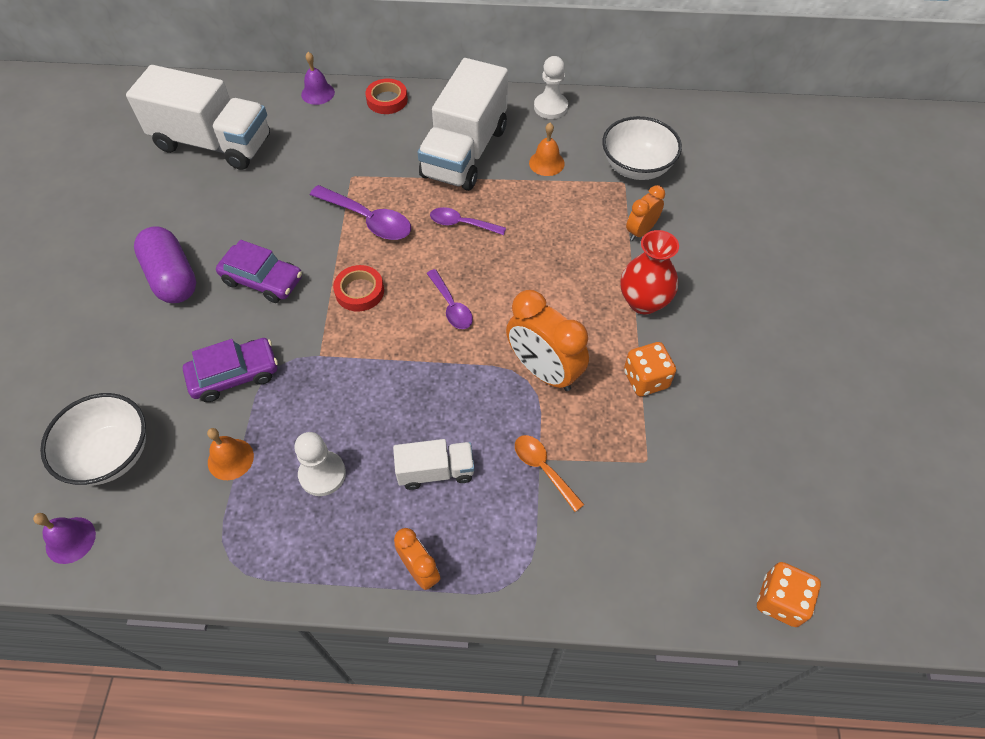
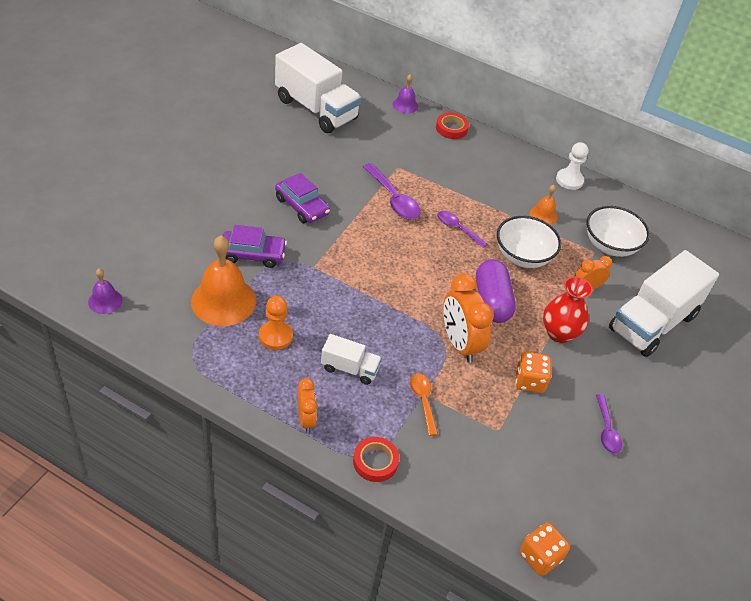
camera: 20 degrees right, 10 degrees down
white bowl [40,393,146,485] -> white bowl moved to [497,216,561,268]
purple capsule [134,226,196,303] -> purple capsule moved to [476,259,516,323]
orange bell [207,428,254,480] -> orange bell [191,236,256,326], size x1.97
white pawn [295,432,346,496] -> orange pawn [259,296,293,350]
red tape [333,265,384,312] -> red tape moved to [353,437,399,482]
white truck [417,58,508,191] -> white truck moved to [609,250,719,357]
purple spoon [427,269,473,329] -> purple spoon moved to [596,394,622,454]

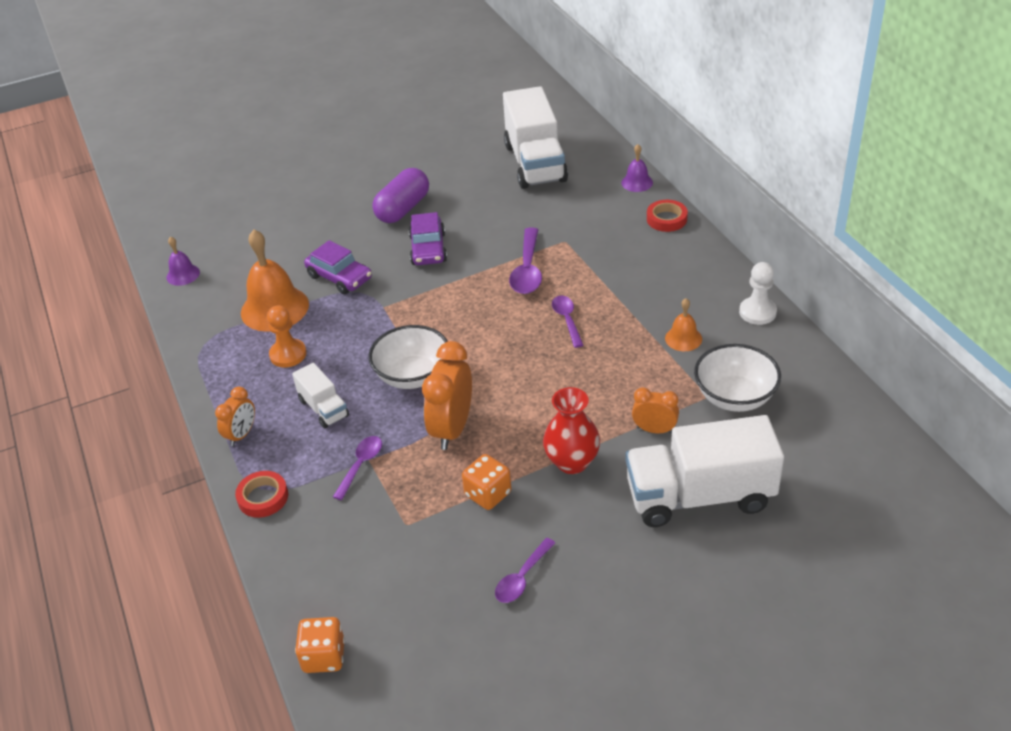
camera: 45 degrees right, 5 degrees down
orange spoon [410,373,438,436] -> purple spoon [333,436,382,500]
purple capsule [476,259,516,323] -> purple capsule moved to [372,168,429,223]
white bowl [497,216,561,268] -> white bowl moved to [369,325,448,389]

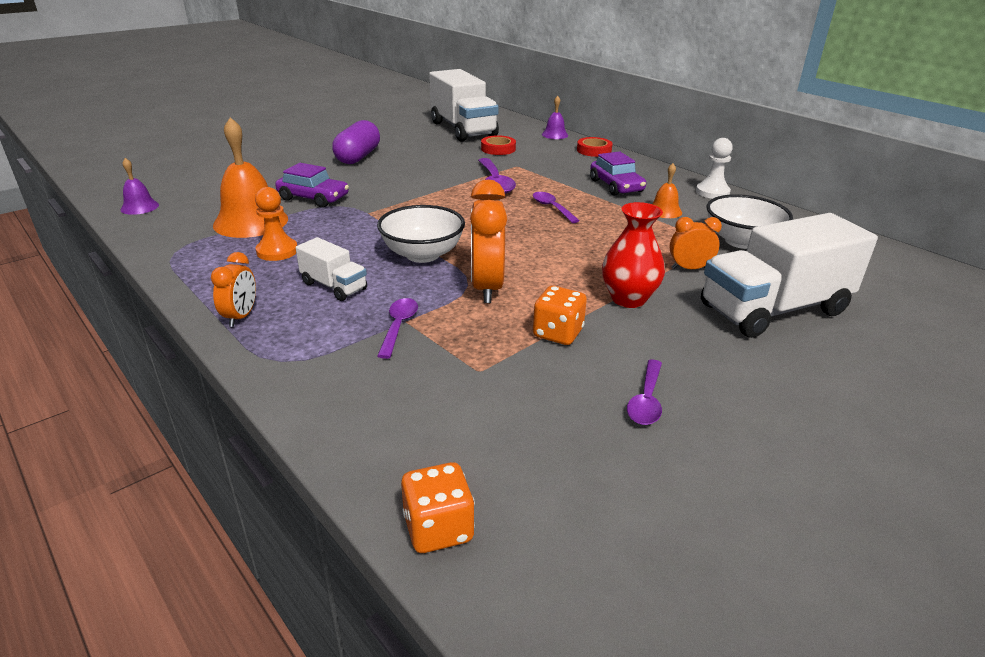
camera: 20 degrees left, 10 degrees down
red tape [235,471,288,518] -> red tape moved to [481,135,516,155]
purple car [409,212,447,265] -> purple car moved to [590,152,646,196]

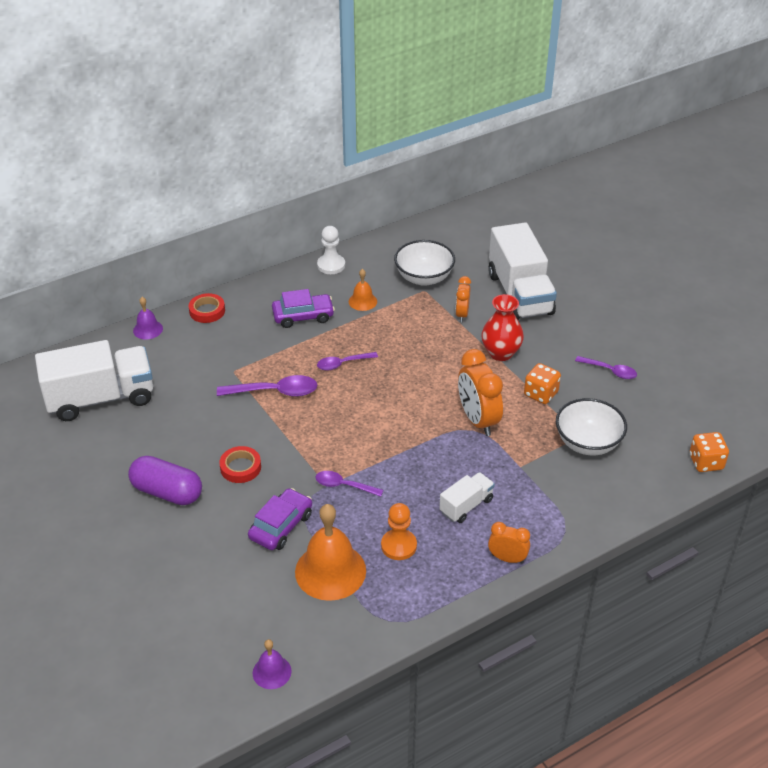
camera: 80 degrees left, 10 degrees up
white bowl [377,205,465,263] -> white bowl moved to [556,398,627,455]
purple spoon [377,298,418,359] -> purple spoon moved to [316,471,383,497]
orange clock [470,180,507,303] -> orange clock turned 60 degrees clockwise [458,349,503,436]
red tape [481,135,516,155] -> red tape moved to [219,446,261,483]

